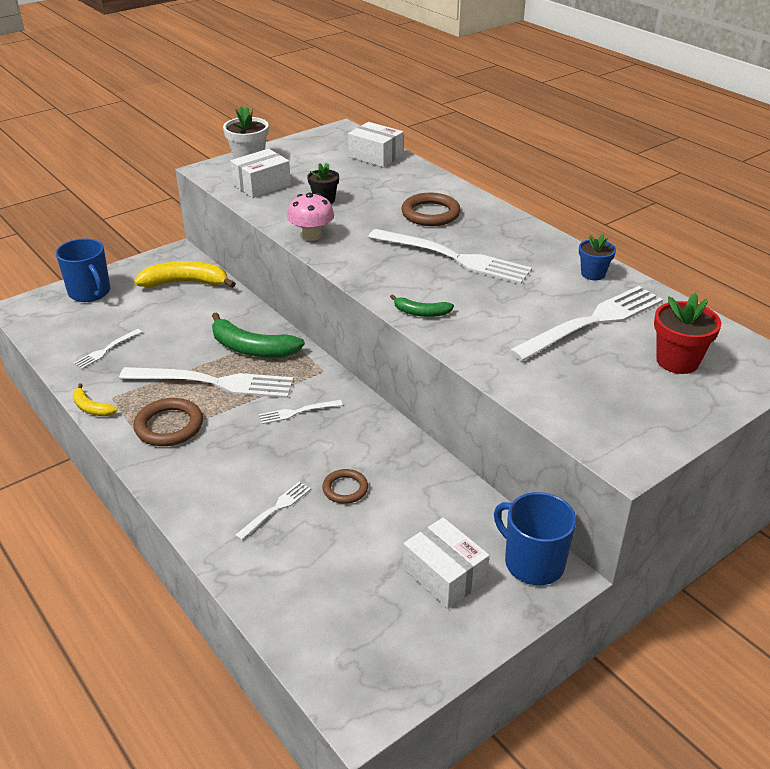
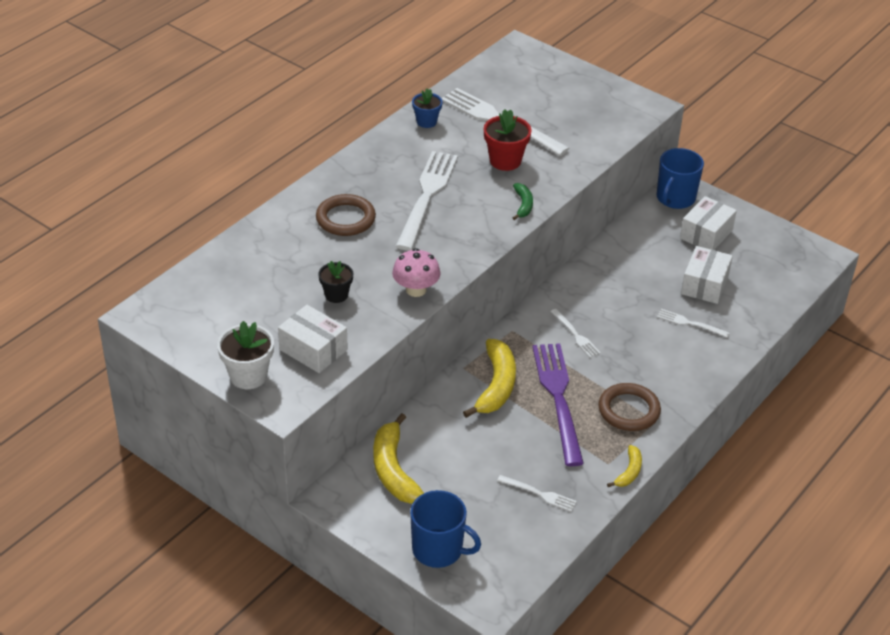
camera: 105 degrees left, 5 degrees up
blue mug [56,238,110,302] -> blue mug turned 75 degrees clockwise [410,490,481,568]
white fork [119,367,294,398] -> purple fork [532,343,584,466]
green banana [212,312,305,358] -> yellow banana [463,339,516,418]
brown ring [322,469,368,504] -> none
white box [348,122,404,167] -> white box moved to [681,246,733,304]
red flower pot [654,293,721,374] -> red flower pot moved to [484,109,532,171]

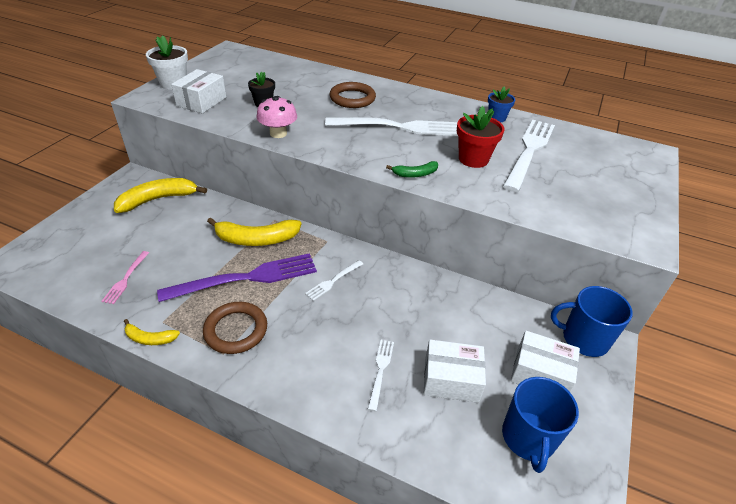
camera: 75 degrees right, 0 degrees up
blue mug [410,490,481,568] -> blue mug moved to [502,377,579,473]
white fork [497,475,577,512] -> pink fork [101,251,149,304]

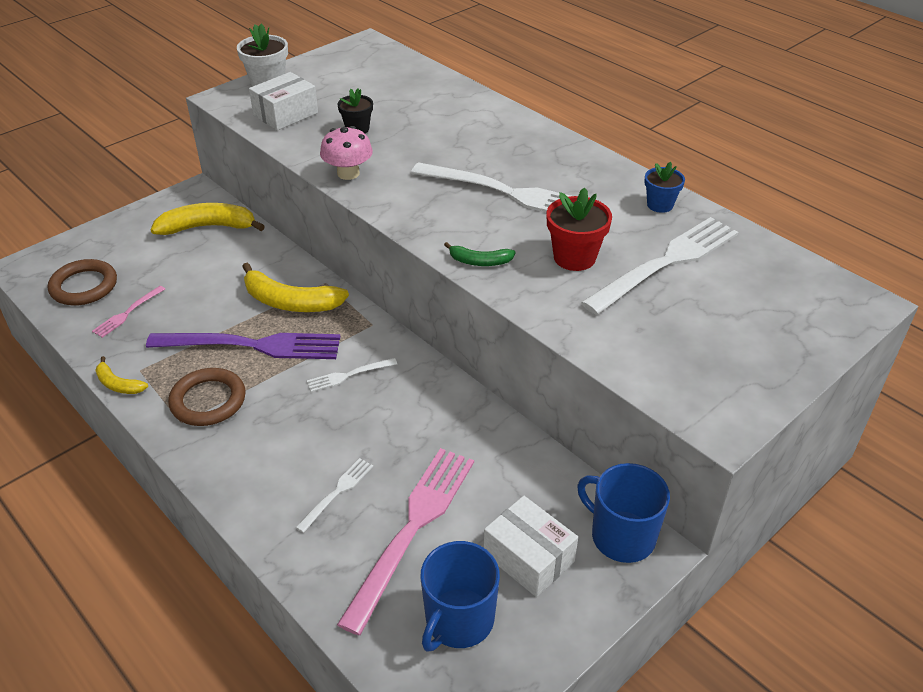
camera: 25 degrees right, 0 degrees up
brown ring [330,82,376,108] -> brown ring moved to [48,259,117,305]
white box [424,339,486,403] -> pink fork [337,448,474,635]

